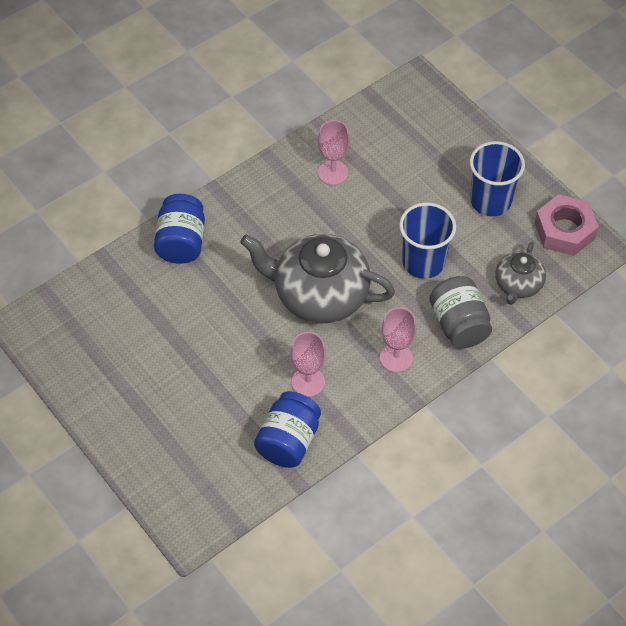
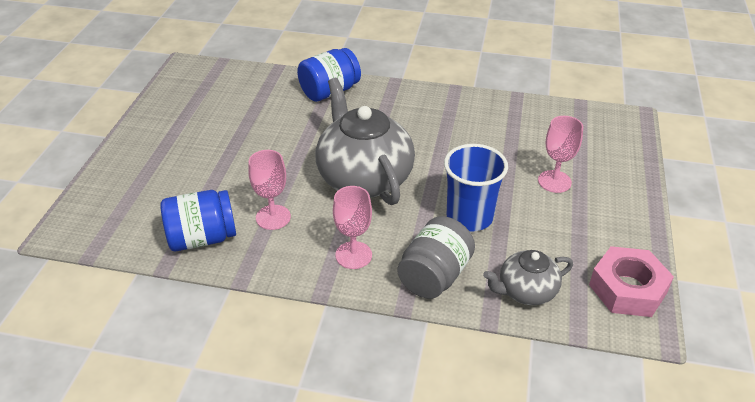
camera: 50 degrees right, 15 degrees down
pink goblet [318,120,350,185] -> pink goblet moved to [538,116,583,193]
blue cup [470,141,525,216] -> none

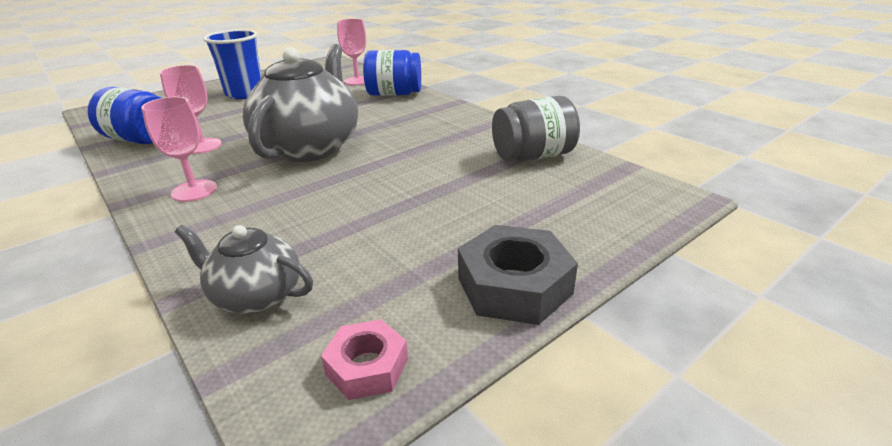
camera: 40 degrees right, 10 degrees down
grey jar [398,216,475,299] -> grey jar moved to [492,96,580,162]
blue cup [444,144,508,232] -> blue cup moved to [203,29,262,99]
pink goblet [538,116,583,193] -> pink goblet moved to [337,19,366,85]
pink nut [589,246,674,317] -> pink nut [321,319,408,400], size x0.60
none -> grey nut [458,225,578,325]

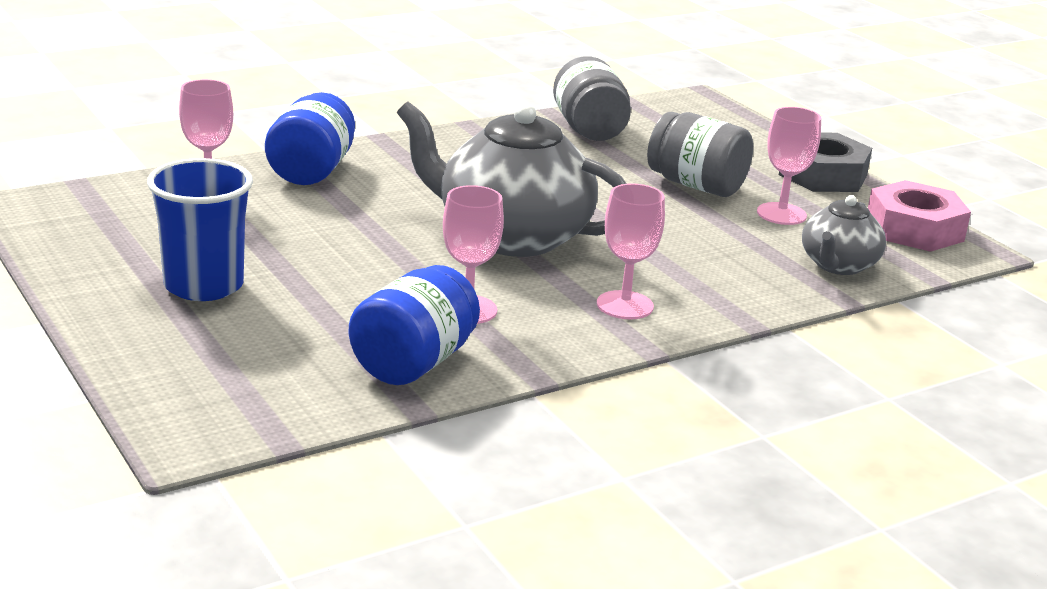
camera: 85 degrees left, 5 degrees down
pink nut [321,319,408,400] -> pink nut [868,180,971,252], size x1.67
none -> grey jar [647,112,753,197]
none -> pink goblet [757,107,821,225]

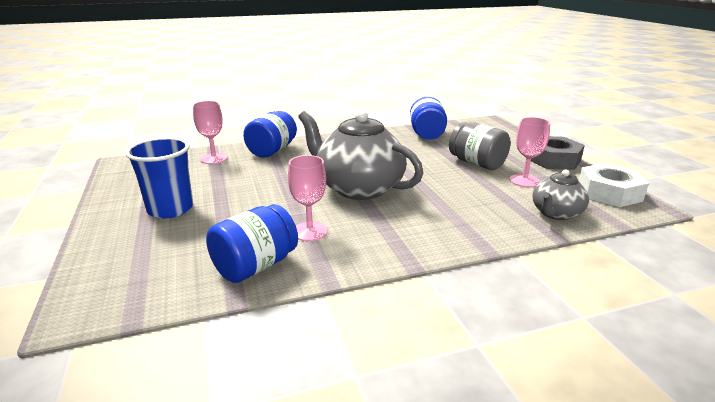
camera: 15 degrees right, 0 degrees up
grey jar [553,56,631,141] -> blue jar [410,97,447,140]
pink goblet [597,183,665,319] -> none
pink nut [868,180,971,252] -> white nut [579,163,649,207]

